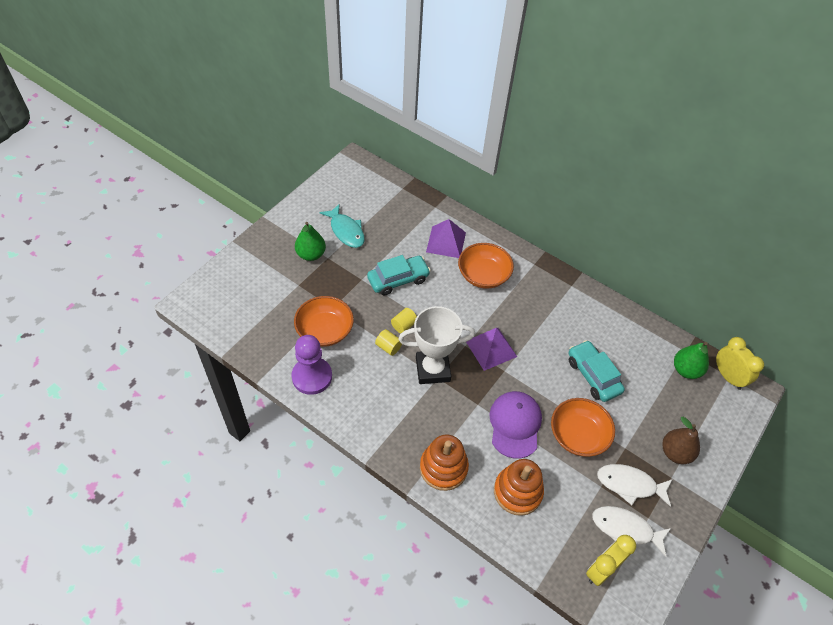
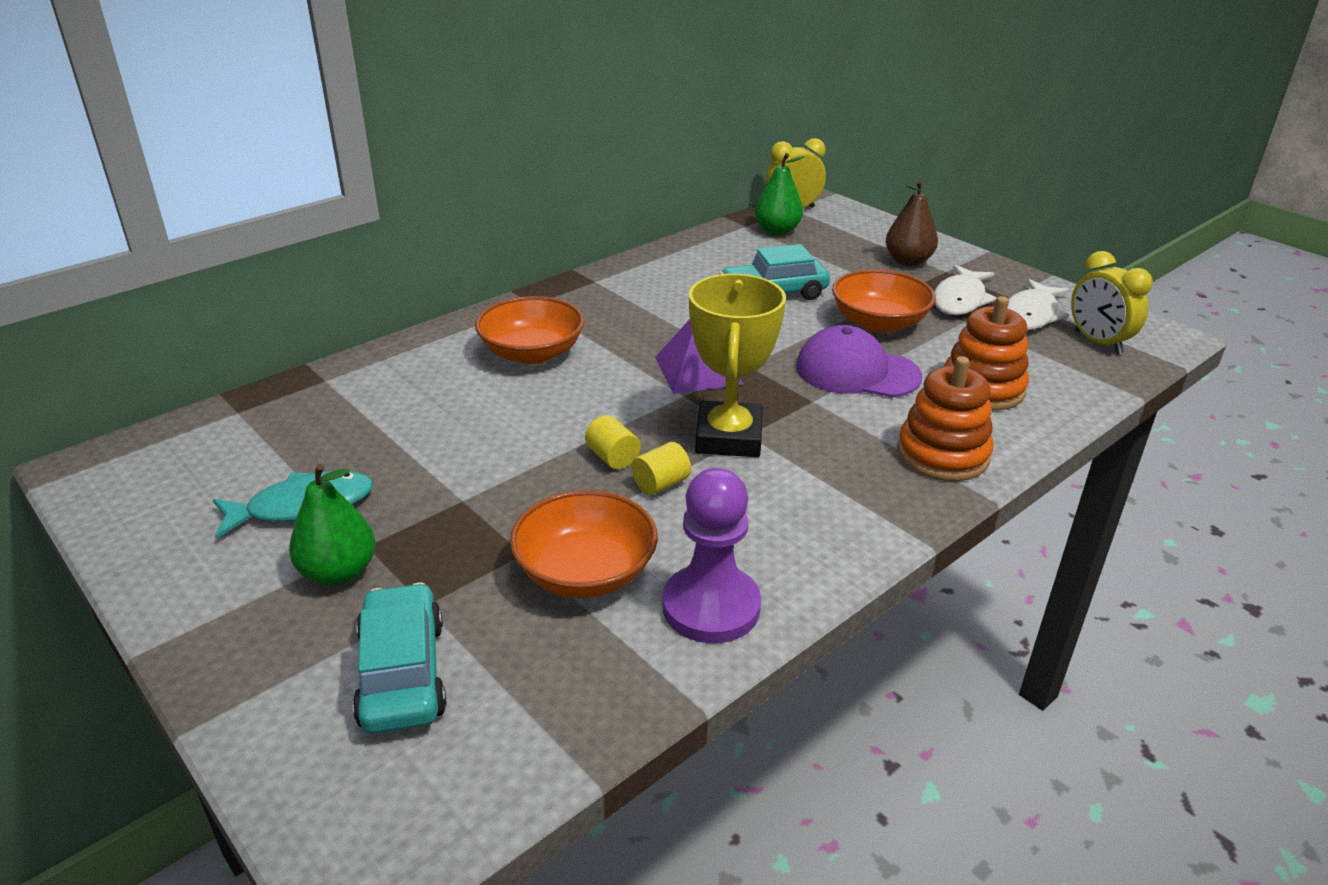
camera: 75 degrees left, 20 degrees down
turquoise car [367,255,431,295] -> turquoise car moved to [353,582,446,734]
white trophy [398,306,475,384] -> yellow trophy [689,274,786,457]
purple pyramid [426,219,466,258] -> none

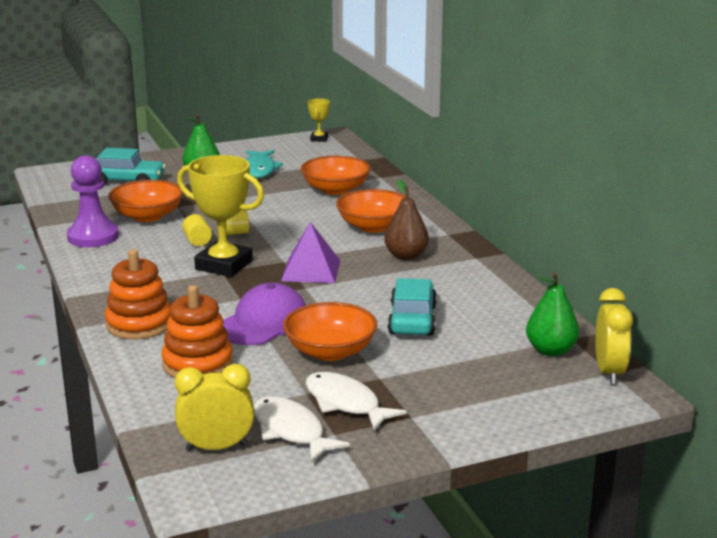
camera: 110 degrees right, 10 degrees down
brown pear [886,180,938,266] -> brown pear moved to [384,179,429,260]
none -> orange bowl [301,156,371,195]
none -> yellow trophy [308,98,330,142]

